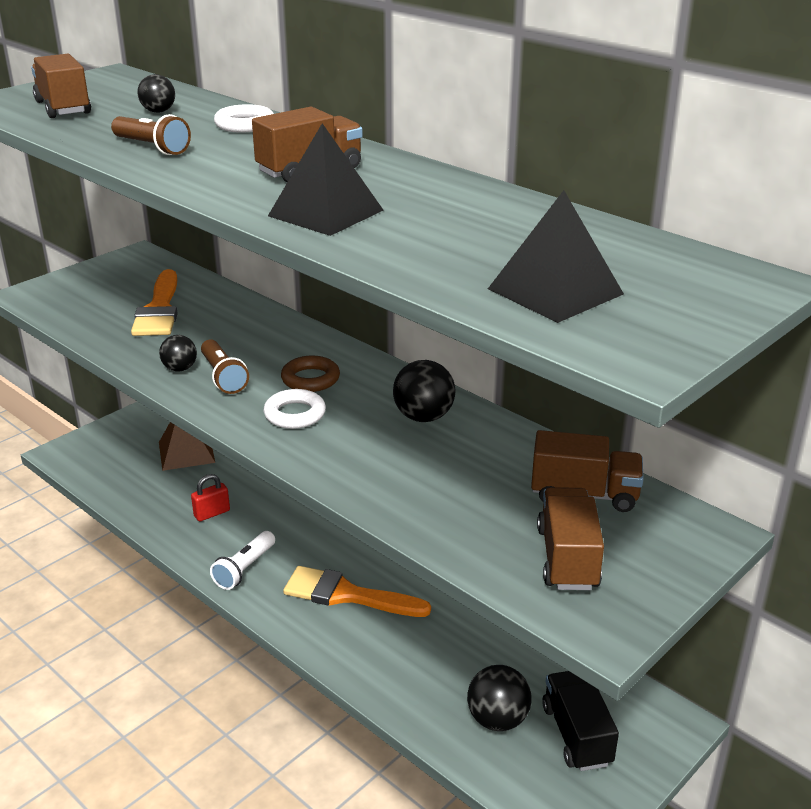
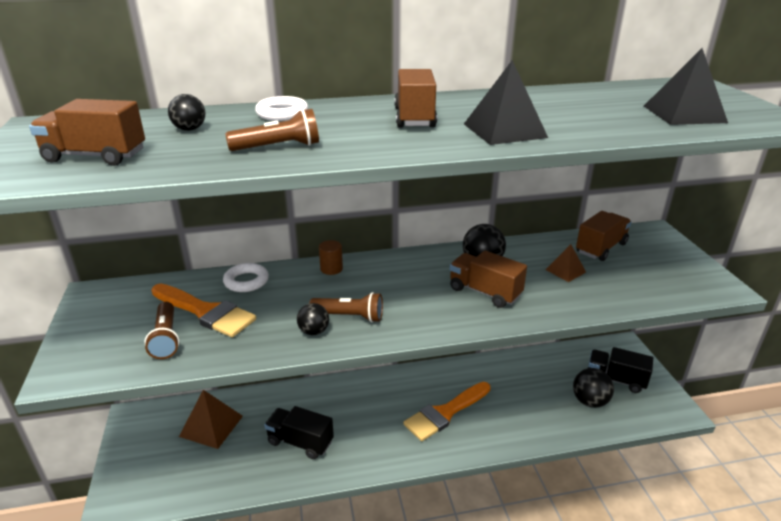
camera: 55 degrees left, 0 degrees up
red padlock [191,474,230,522] -> black truck [264,406,334,459]
white flashlight [210,531,275,590] -> none
white ring [264,389,326,429] -> white ring moved to [223,263,269,292]
brown ring [281,355,340,392] -> none
brown truck [537,487,604,590] -> brown truck moved to [450,250,527,308]
none -> brown flashlight [144,302,179,359]
none -> brown cylinder [319,240,343,275]
none -> brown pyramid [546,244,586,282]

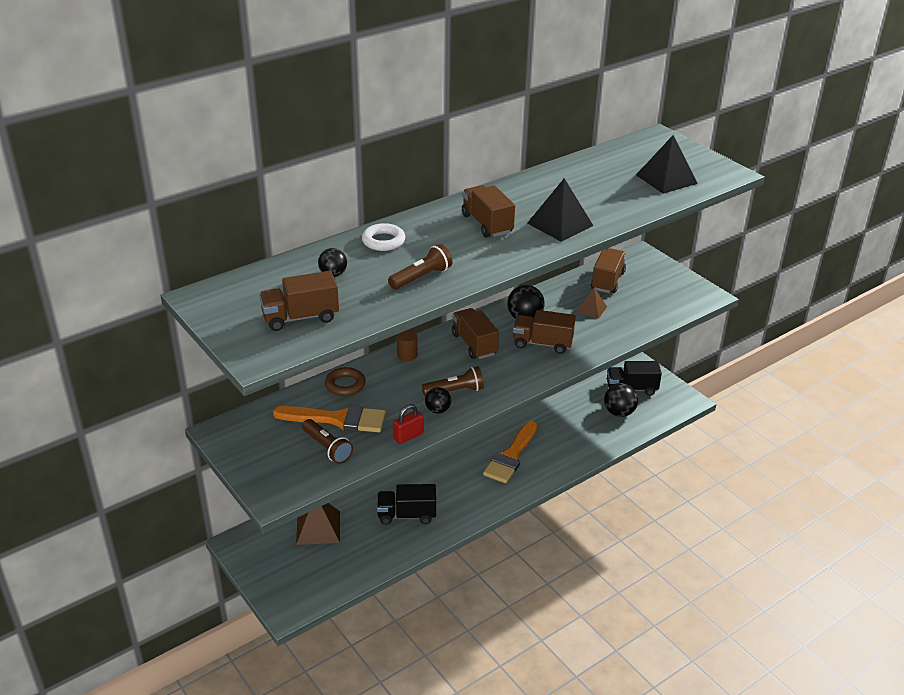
camera: 25 degrees left, 5 degrees up
white ring [223,263,269,292] -> brown ring [325,367,366,396]
none -> red padlock [393,404,423,444]
none -> brown truck [452,308,499,359]

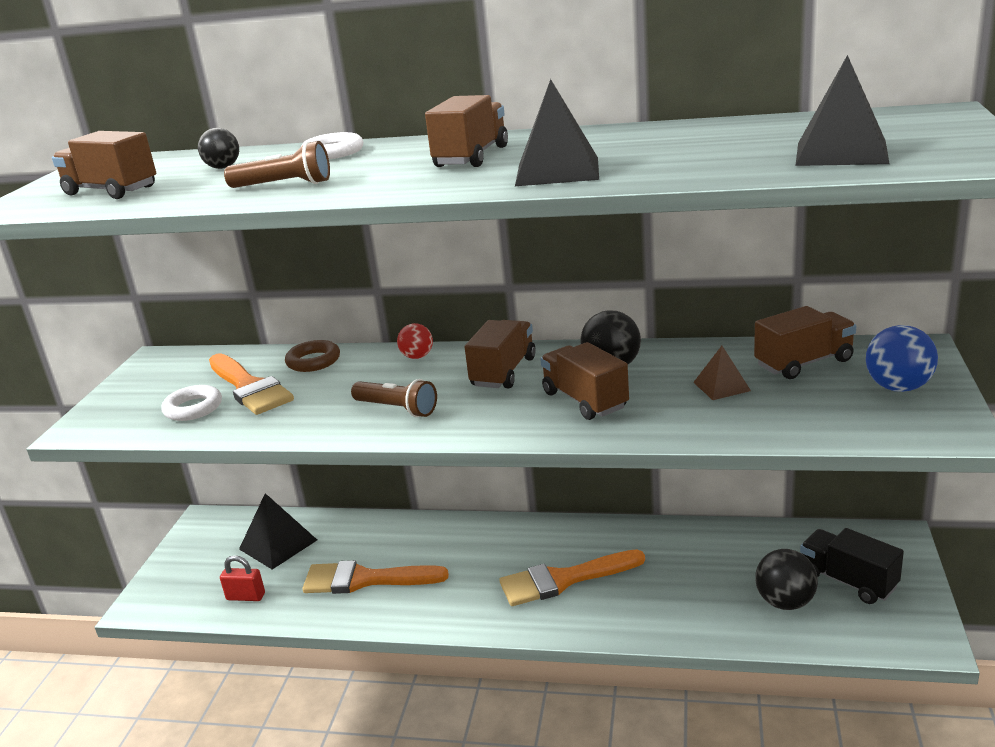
camera: 50 degrees right, 10 degrees down
brown pyramid [296,503,340,545] -> black pyramid [239,493,317,570]
brown flashlight [302,419,353,464] -> white ring [161,385,222,421]
black truck [377,484,436,525] -> orange brush [302,560,449,594]
red padlock [393,404,423,444] -> red padlock moved to [220,555,265,601]
brown cylinder [397,330,417,361] -> red ball [397,323,433,359]
black ball [425,387,451,414] -> none
none -> blue ball [866,325,938,392]

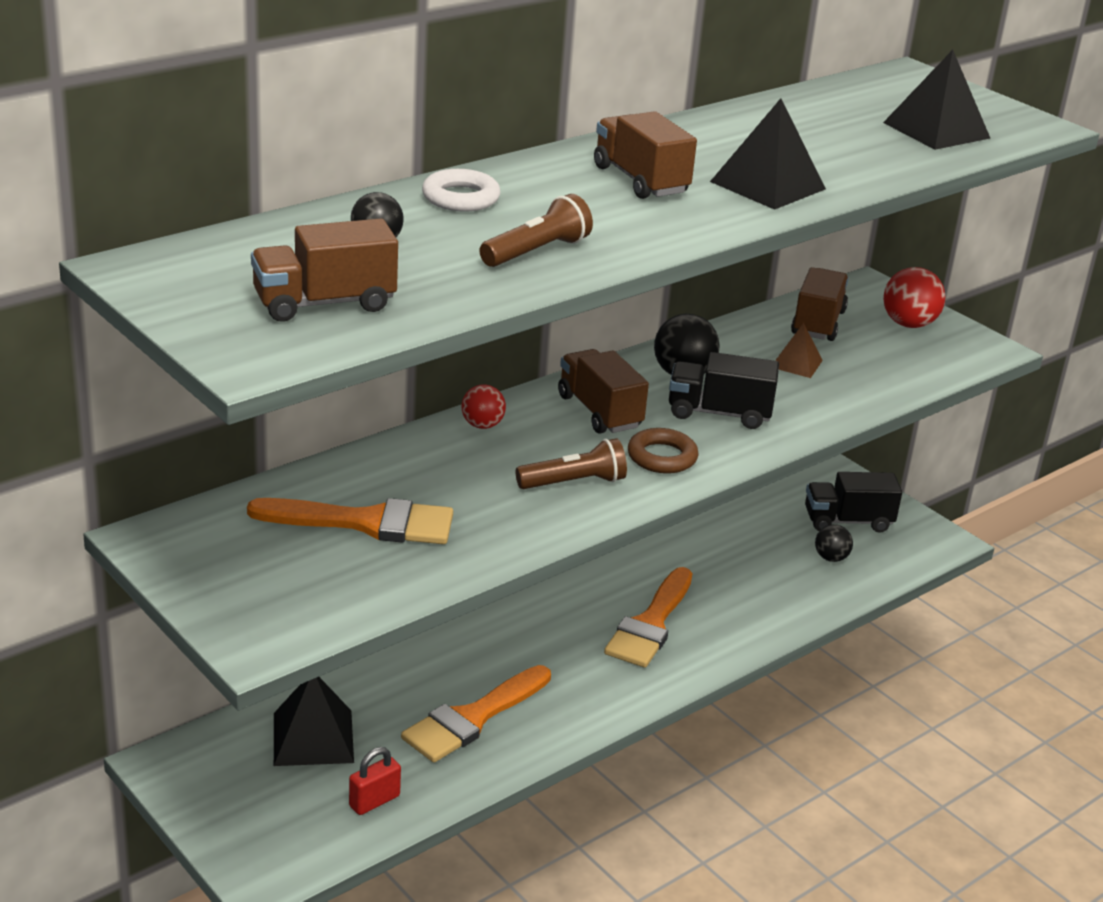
camera: 55 degrees left, 5 degrees up
white ring [161,385,222,421] -> none
brown ring [285,340,340,372] -> brown ring moved to [628,428,699,474]
brown truck [540,342,629,420] -> black truck [669,352,779,429]
black ball [755,549,818,610] -> black ball [815,524,853,562], size x0.64
blue ball [866,325,938,392] -> red ball [883,267,946,328]

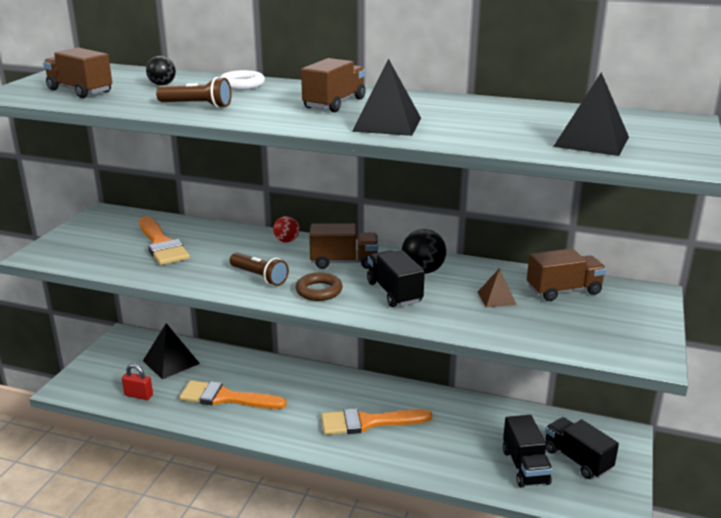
camera: 60 degrees right, 5 degrees down
brown truck [558,349,649,434] -> brown truck turned 60 degrees clockwise [309,224,378,269]
black ball [815,524,853,562] -> black truck [503,415,553,488]
red ball [883,267,946,328] -> none

